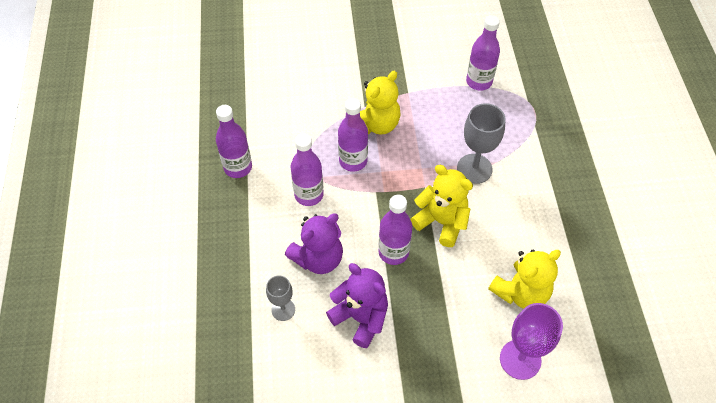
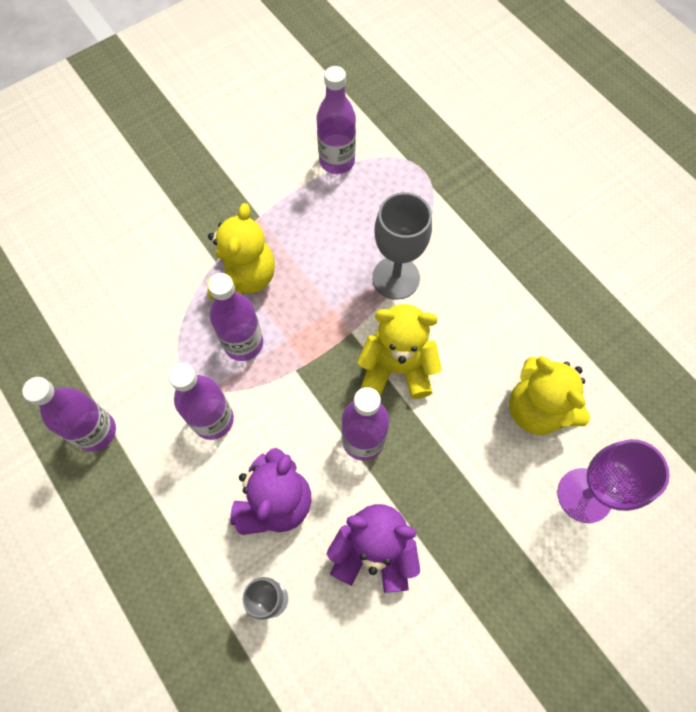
camera: 30 degrees left, 10 degrees up
yellow teddy bear [488,249,561,309] -> yellow teddy bear turned 120 degrees clockwise [509,356,590,435]

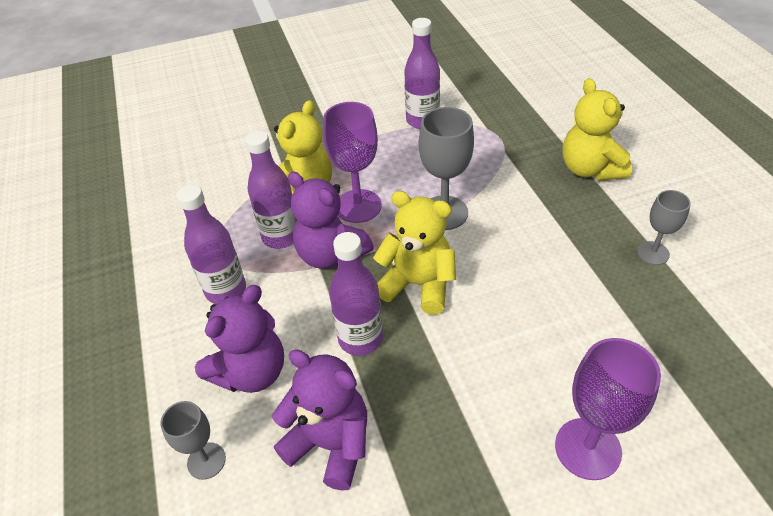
camera: 20 degrees right, 20 degrees down
purple bottle [22,377,116,452] -> none
yellow teddy bear [509,356,590,435] -> yellow teddy bear moved to [562,78,632,181]
none -> purple teddy bear [288,172,374,269]
none -> purple goblet [323,102,382,223]
none -> grey goblet [637,190,691,265]

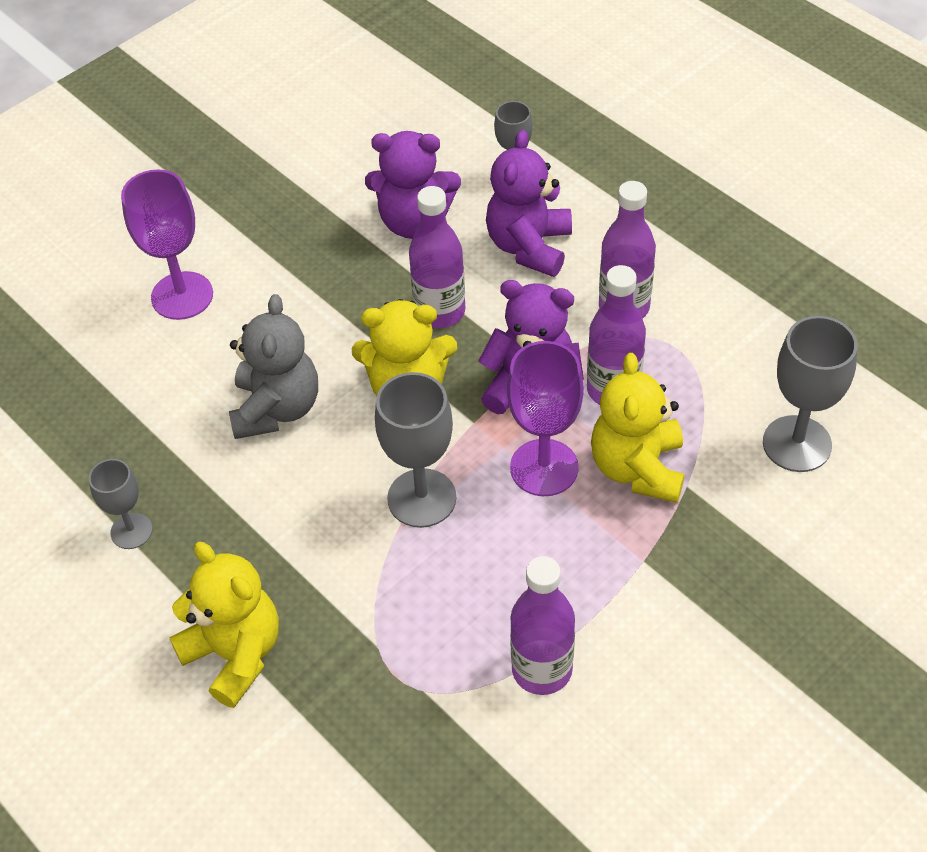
camera: 155 degrees right, 5 degrees up
none -> grey teddy bear [229,294,318,439]
none -> grey goblet [763,316,858,472]

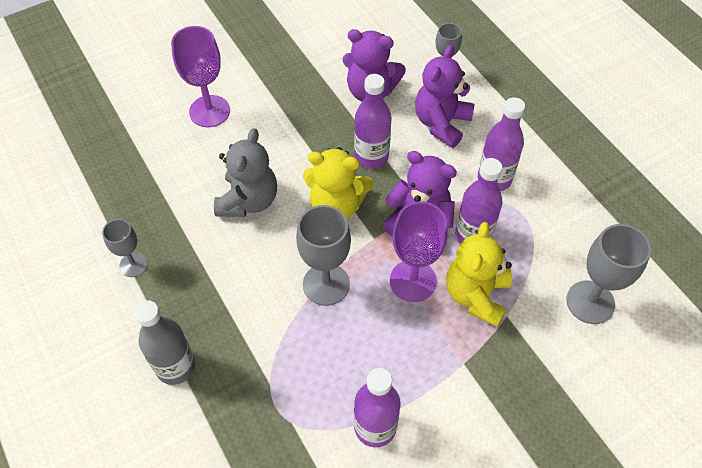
camera: 10 degrees right, 5 degrees up
yellow teddy bear [169,542,279,708] -> grey bottle [134,300,196,385]

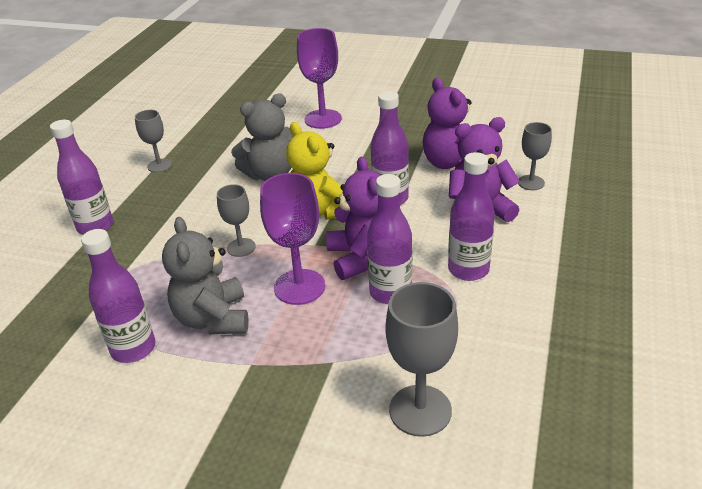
camera: 50 degrees right, 20 degrees down
grey bottle [134,300,196,385] -> purple bottle [50,120,113,235]
grey goblet [296,205,351,306] -> grey goblet [217,184,256,257], size x0.60
yellow teddy bear [446,222,512,327] -> none
none -> grey teddy bear [162,217,249,334]

